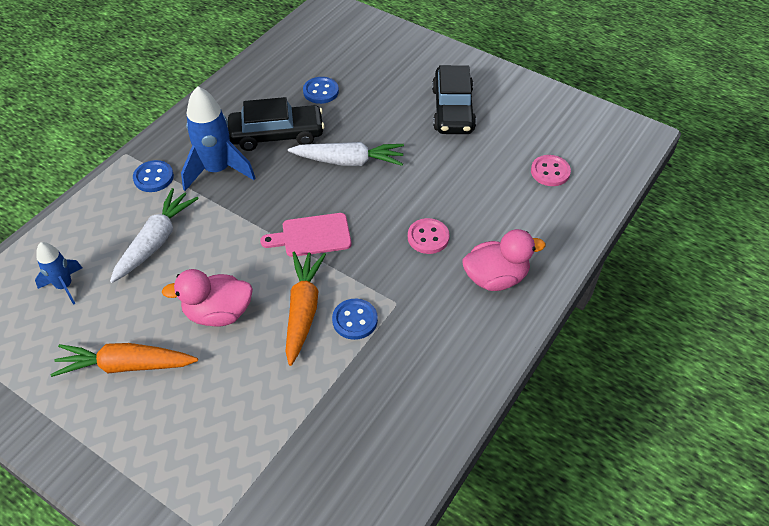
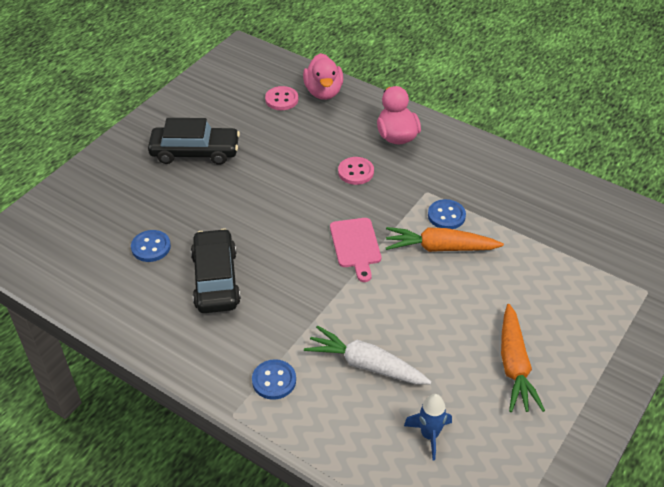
camera: 90 degrees left, 5 degrees down
pink duck [162,269,253,327] -> pink duck moved to [303,53,343,100]
blue rocket [181,86,255,191] -> none
white carrot [288,142,404,166] -> none

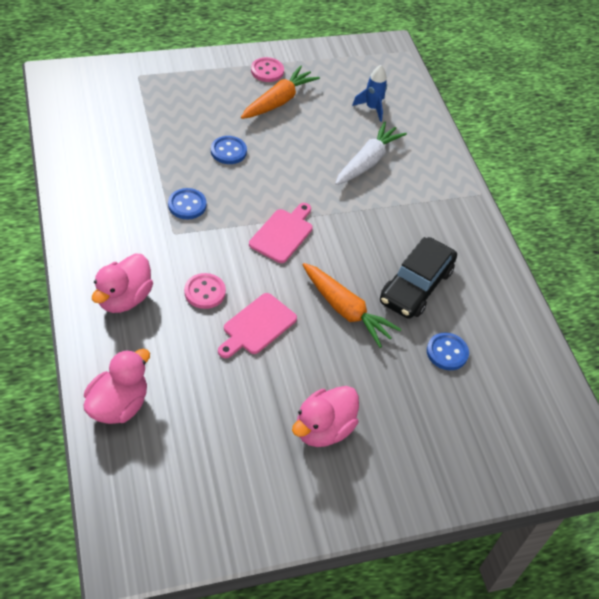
camera: 145 degrees left, 5 degrees up
black car [148,118,240,165] -> pink duck [292,386,359,447]
blue button [252,359,296,400] -> blue button moved to [211,136,247,164]
pink button [265,86,298,110] -> pink button moved to [251,57,284,82]
white carrot [304,325,432,384] -> white carrot turned 120 degrees counterclockwise [335,121,407,185]
orange carrot [386,227,504,252] -> orange carrot moved to [302,263,401,348]
none -> pink cutting board [218,293,297,358]

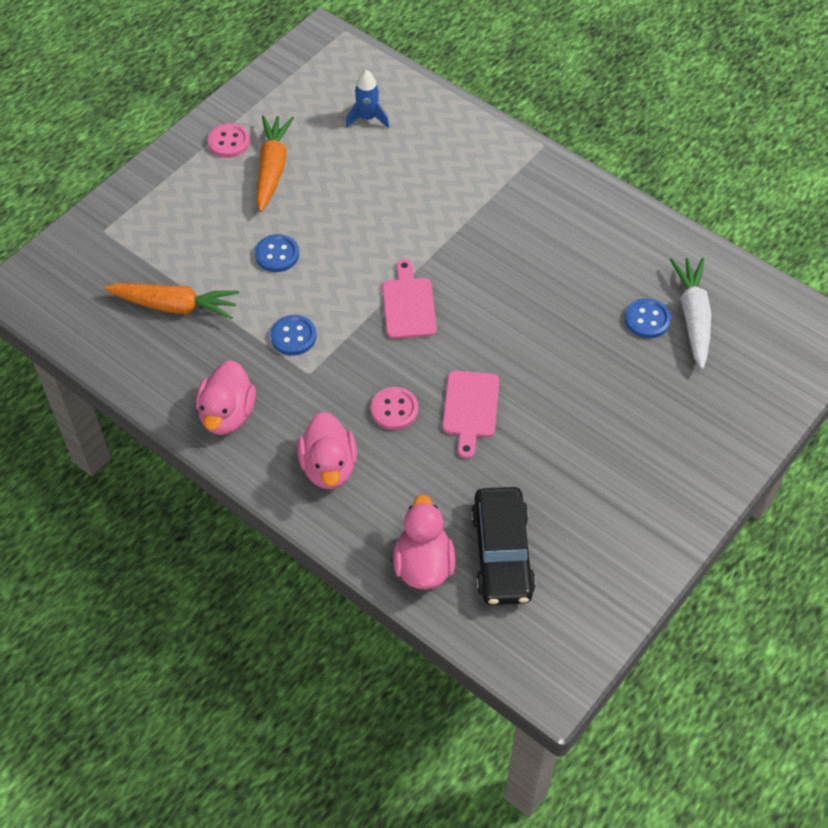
camera: 30 degrees left, 5 degrees up
pink duck [292,386,359,447] -> pink duck moved to [196,360,256,435]
orange carrot [302,263,401,348] -> orange carrot moved to [104,283,239,319]
white carrot [335,121,407,185] -> white carrot moved to [670,258,712,369]
black car [380,237,457,319] -> black car moved to [471,487,536,605]

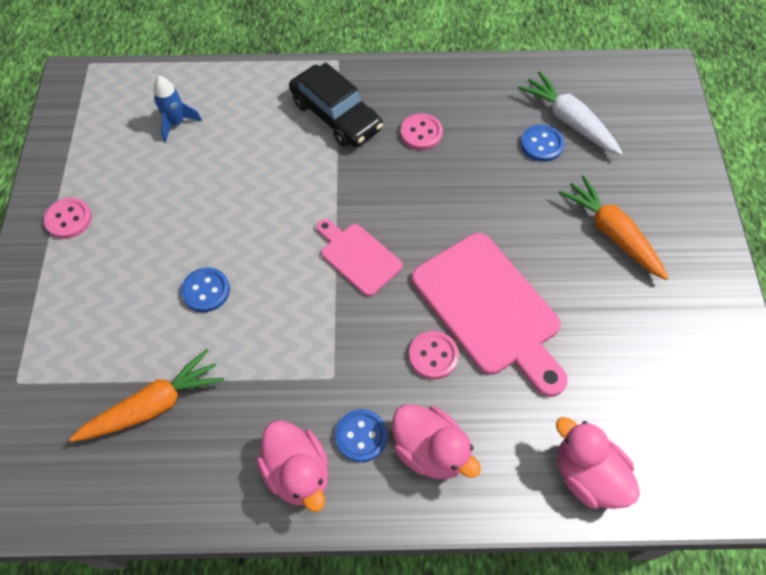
camera: 40 degrees left, 5 degrees up
orange carrot [256,115,294,212] -> orange carrot moved to [559,175,669,280]
blue button [270,315,317,355] -> blue button moved to [335,409,387,462]
pink cutting board [442,370,499,459] -> pink cutting board [412,233,568,397], size x1.81
black car [471,487,536,605] -> black car moved to [289,62,383,147]
none -> pink button [401,113,443,150]

